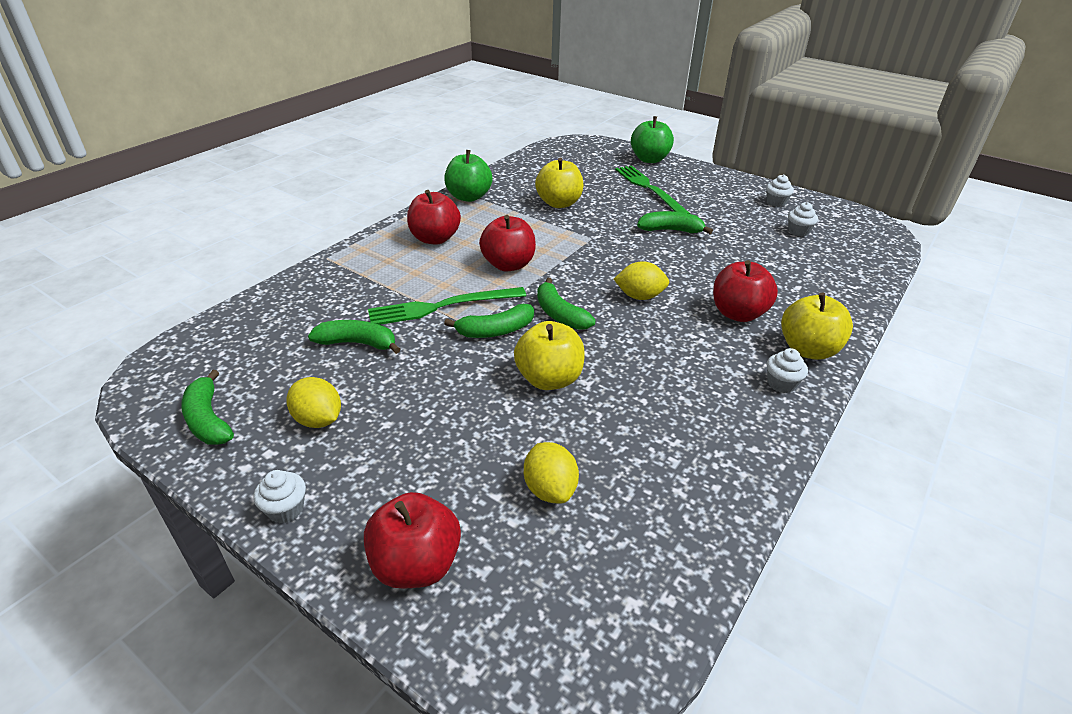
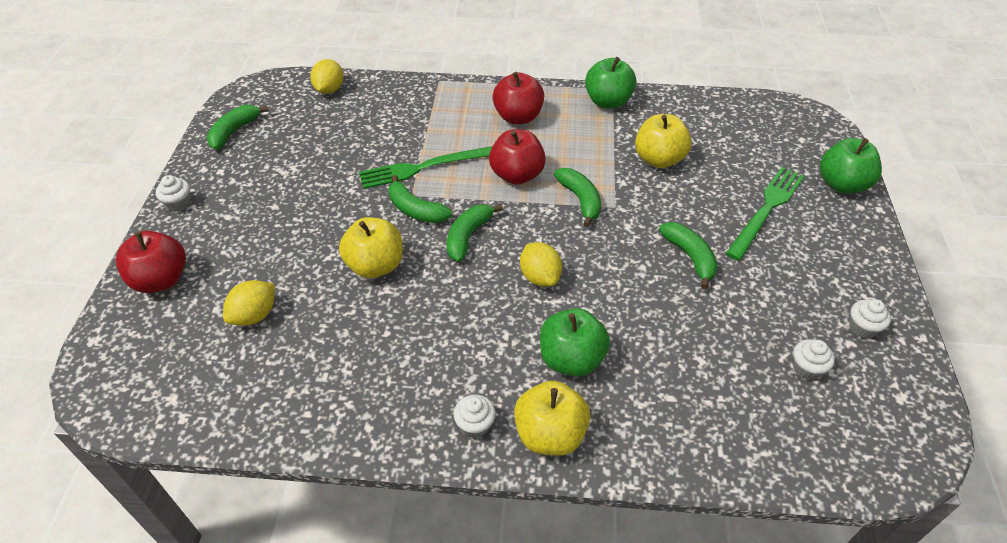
camera: 60 degrees right, 10 degrees up
yellow lemon [286,377,341,428] -> yellow lemon moved to [310,59,344,94]
green banana [308,320,401,354] -> green banana moved to [554,168,601,227]
green fork [368,287,526,325] -> green fork turned 60 degrees counterclockwise [359,146,493,189]
red apple [713,260,778,322] -> green apple [540,308,610,377]

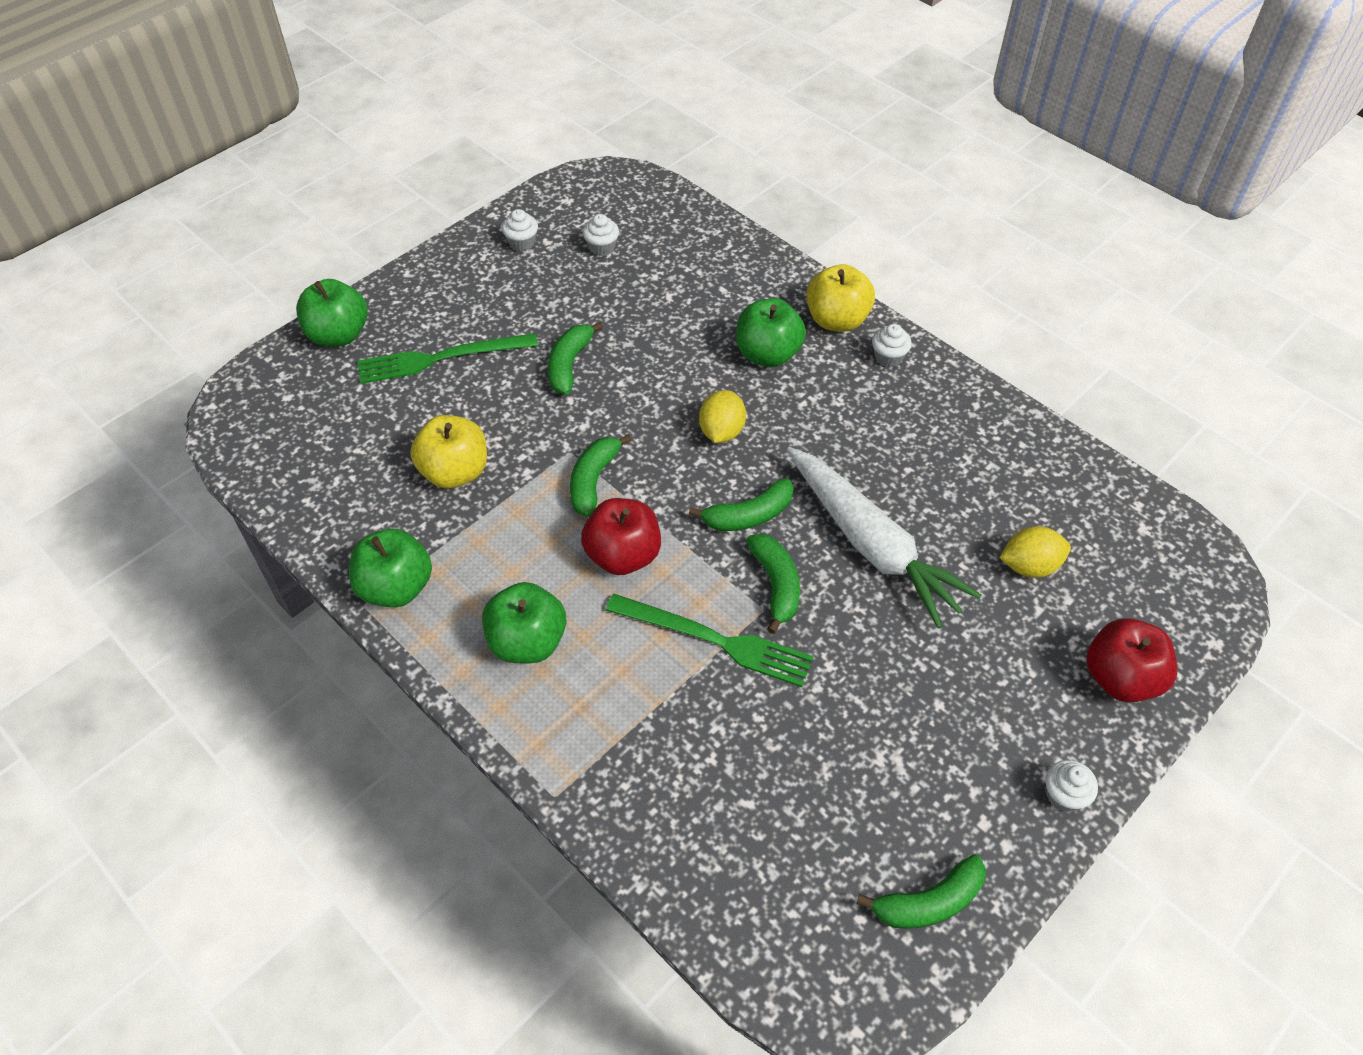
camera: 140 degrees left, 5 degrees up
yellow lemon [310,59,344,94] -> none
yellow apple [339,217,403,278] -> white carrot [787,447,982,628]
red apple [493,72,544,124] -> green apple [482,582,567,663]

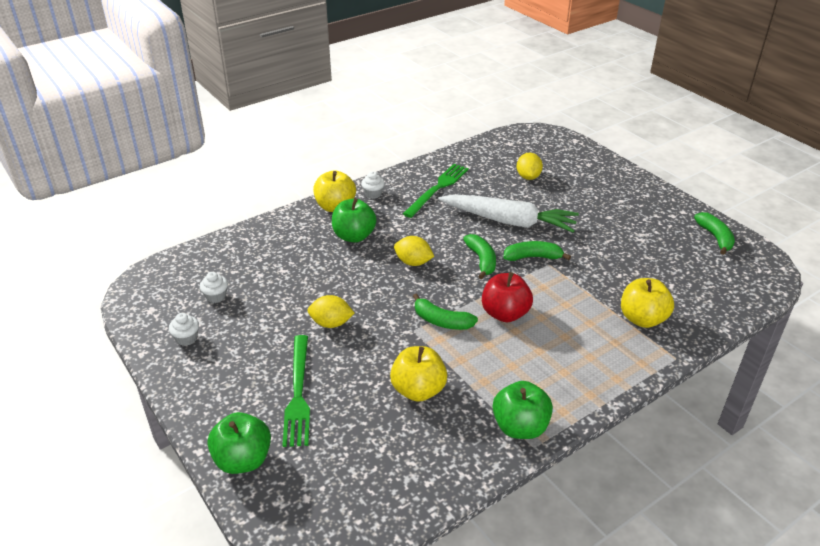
camera: 80 degrees left, 15 degrees down
green apple [482,582,567,663] -> none
green banana [548,322,604,395] -> yellow lemon [307,295,354,328]
green fork [606,594,814,687] -> green fork moved to [403,164,469,218]
white carrot [787,447,982,628] -> white carrot turned 45 degrees clockwise [438,194,579,233]
white cupcake [1046,760,1098,812] -> none
red apple [1086,618,1177,703] -> none
none -> yellow apple [621,278,674,328]

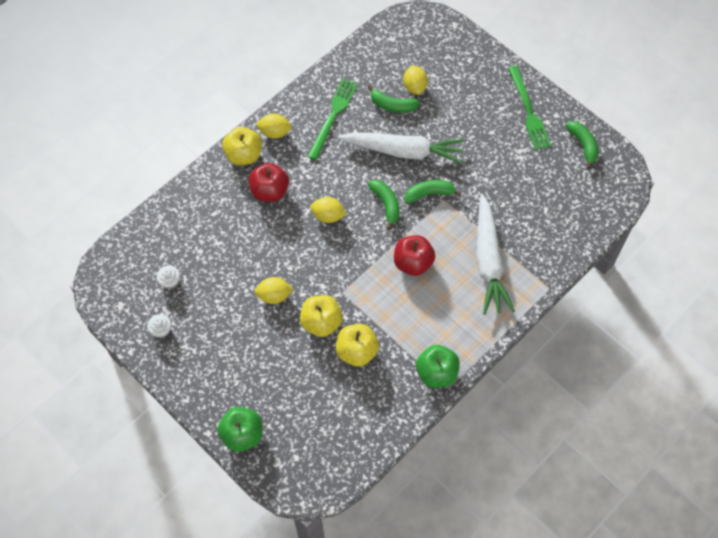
camera: 10 degrees left, 25 degrees up
green fork [282,335,310,447] -> green fork moved to [508,66,551,150]
green apple [332,198,377,243] -> red apple [249,163,289,202]
white cupcake [361,171,385,199] -> yellow lemon [256,113,292,138]
green banana [413,293,478,330] -> green banana moved to [367,85,420,113]
yellow apple [621,278,674,328] -> yellow apple moved to [300,295,343,337]
none -> white carrot [476,194,515,315]

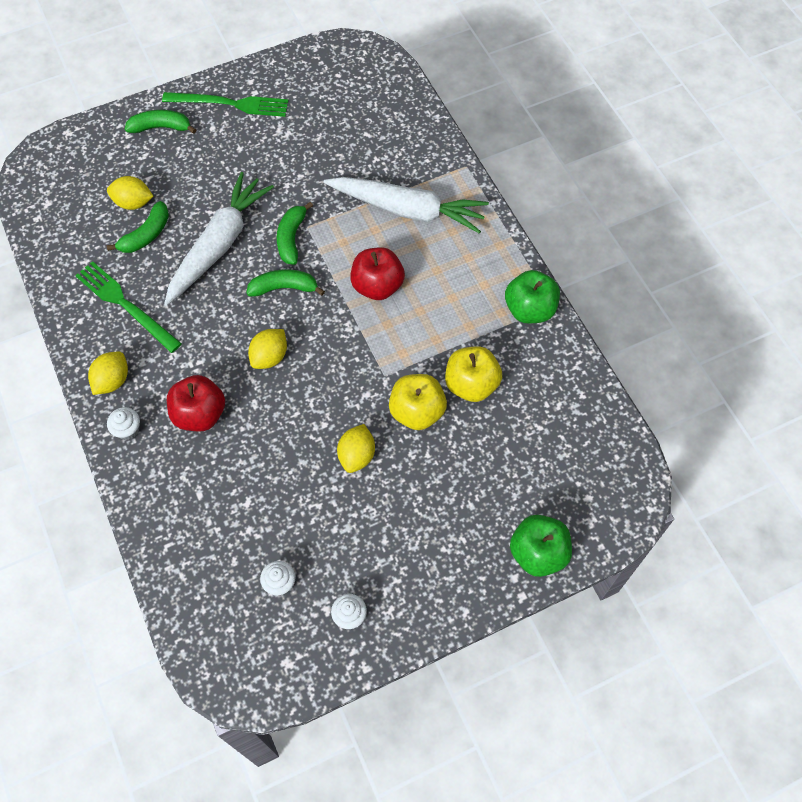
camera: 70 degrees left, 0 degrees up
yellow apple [222,127,262,165] -> white cupcake [107,407,140,440]
green banana [565,121,598,169] -> green banana moved to [125,110,196,134]

